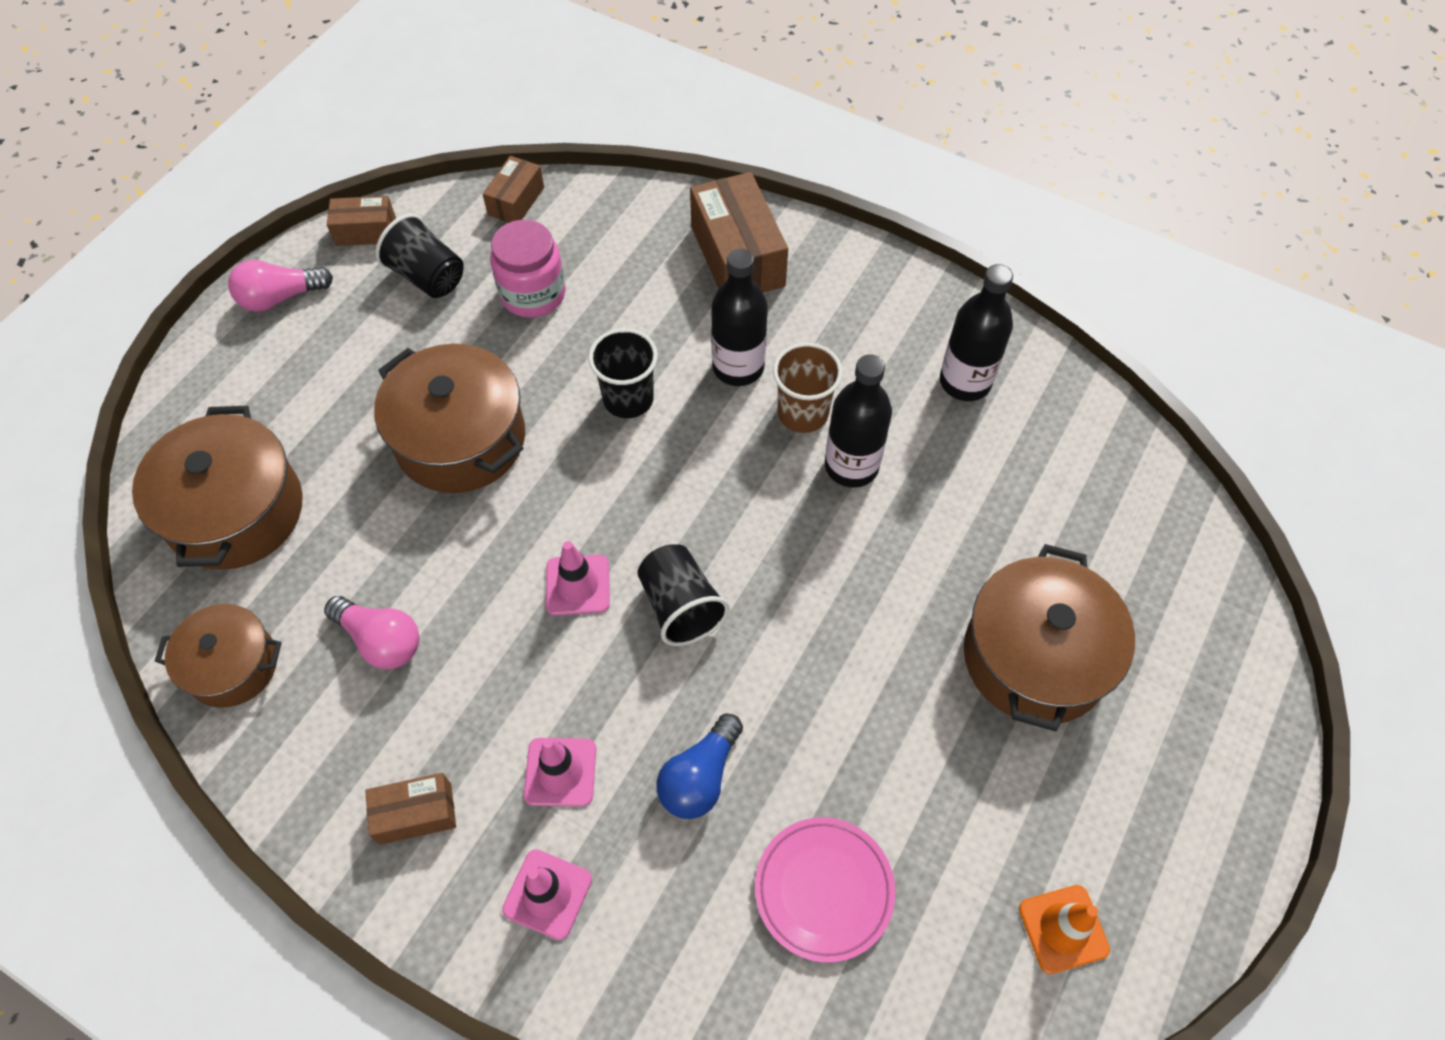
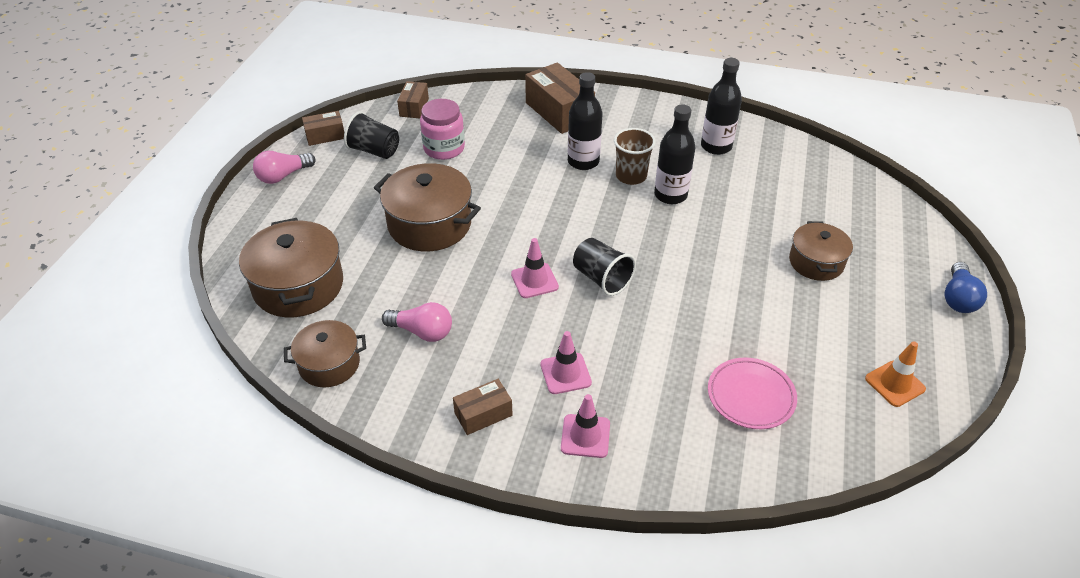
camera: 15 degrees left, 15 degrees down
black cup [588,328,658,418] -> none
blue light bulb [657,713,743,819] -> blue light bulb moved to [945,262,987,313]
brown pot [964,544,1135,731] -> brown pot [789,221,853,281], size x0.62

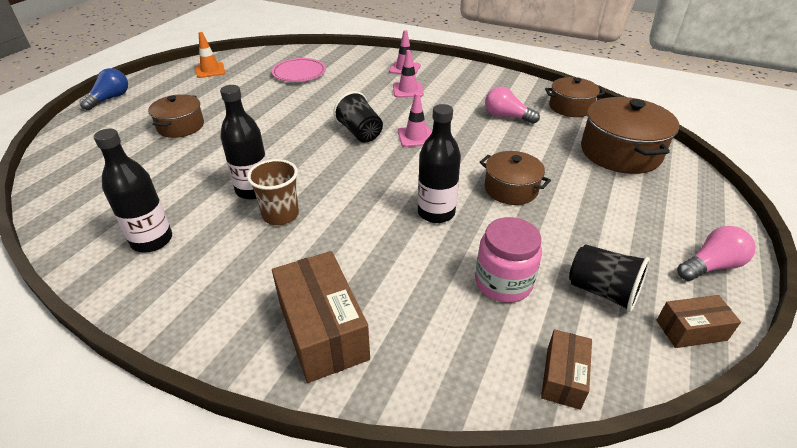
camera: 170 degrees left, 5 degrees down
brown pot [374,163,481,251] -> brown pot [480,151,551,205], size x0.62
brown box [453,379,513,435] -> none
black bottle [568,72,603,170] -> black bottle moved to [418,104,461,223]

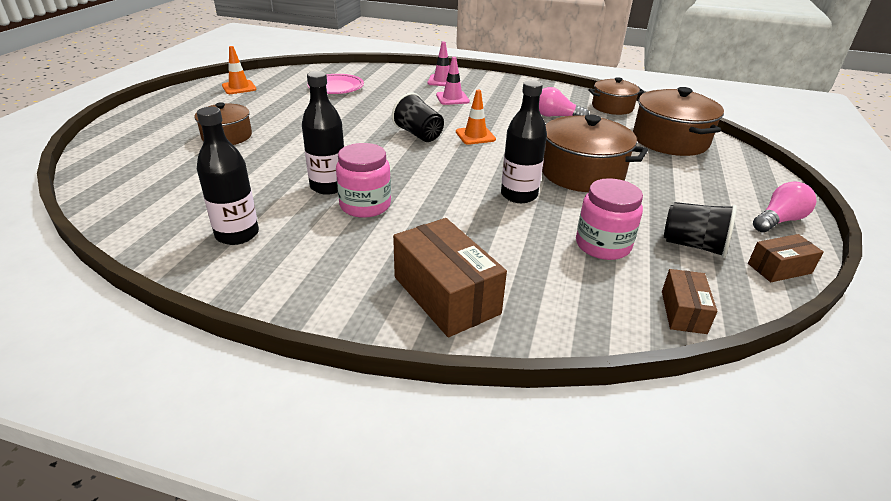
camera: 10 degrees left, 5 degrees down
blue light bulb [79,68,128,110] -> none
brown cup [247,159,299,225] -> pink jar [336,143,391,218]
pink traffic cone [398,93,432,147] -> orange traffic cone [456,90,496,145]
brown pot [480,151,551,205] -> brown pot [542,114,648,192], size x1.61

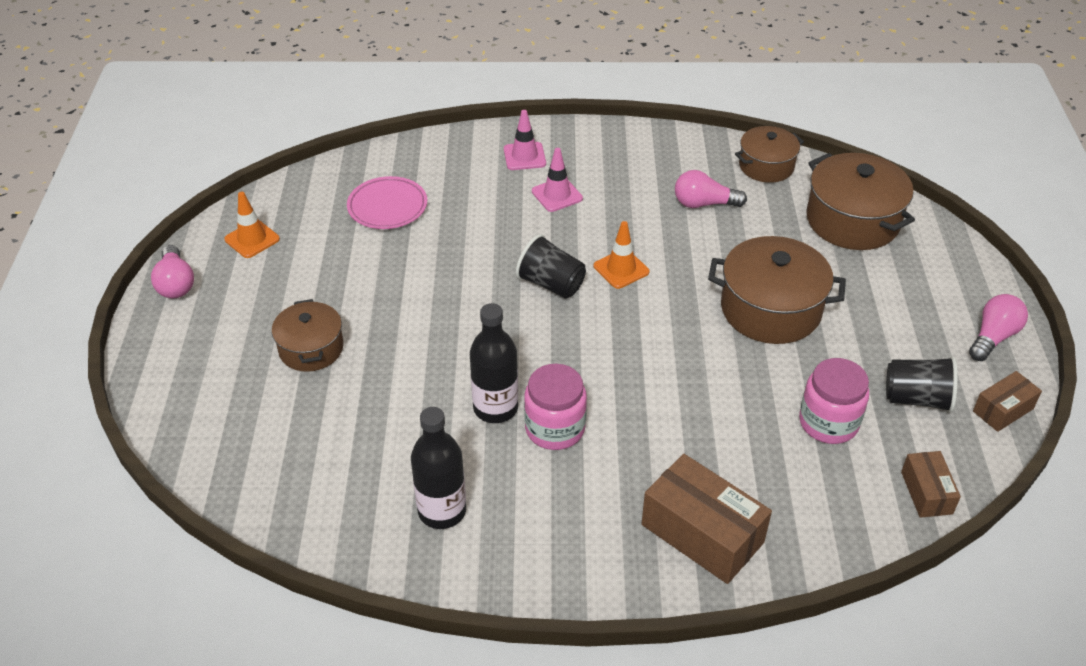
camera: 15 degrees left, 10 degrees up
black bottle [501,80,547,203] -> none
none -> pink light bulb [151,245,194,298]

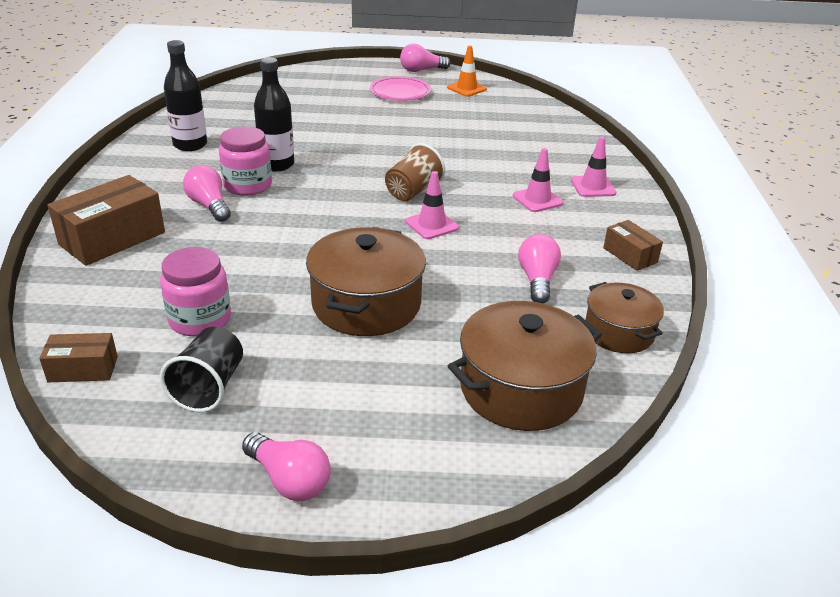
camera: 90 degrees right, 10 degrees down
brown pot [272,299,343,372] -> none
pink plate [347,176,427,229] -> pink plate moved to [370,76,431,101]
black cup [516,234,586,299] -> brown cup [385,143,445,201]
orange traffic cone [594,221,649,289] -> pink traffic cone [406,171,459,239]
brown box [973,371,1042,432] -> brown box moved to [603,220,663,271]
none -> pink light bulb [183,165,231,222]

